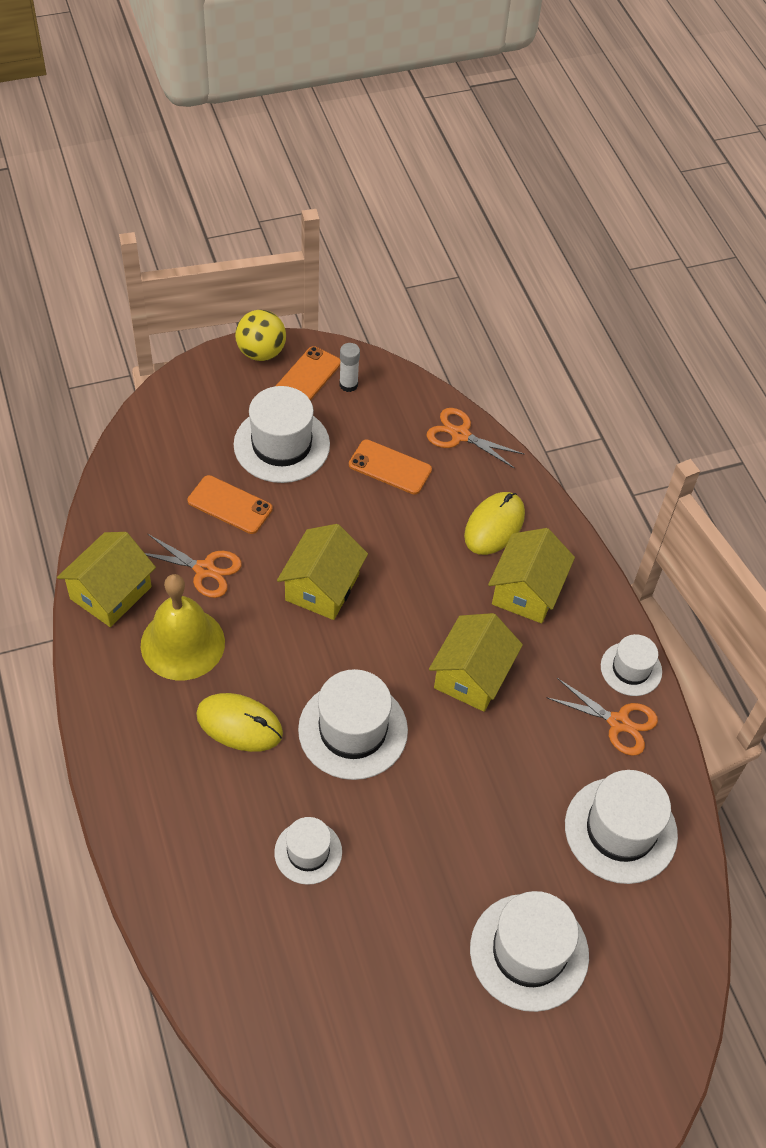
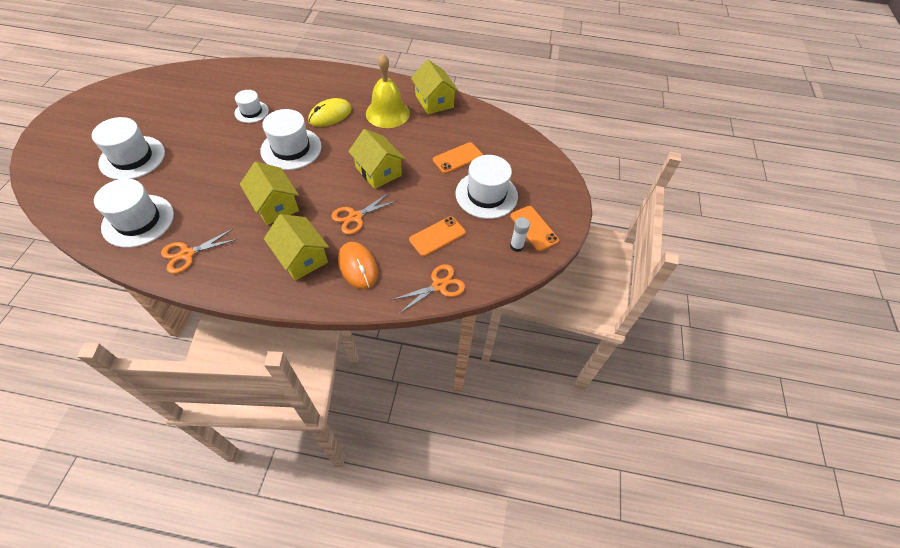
camera: 120 degrees right, 0 degrees up
orange scissors [145,534,242,598] -> orange scissors moved to [331,192,397,235]
yellow ball [235,310,286,361] -> none
yellow mouse [464,492,525,555] -> orange mouse [338,242,378,289]
white hat [601,634,662,696] -> none

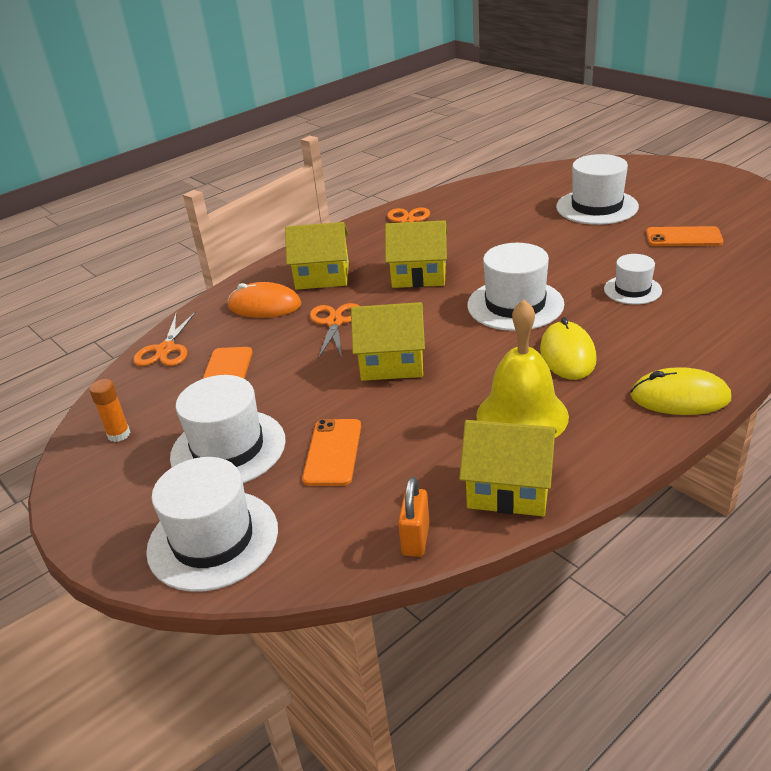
camera: 135 degrees right, 20 degrees down
white hat [94,179,174,248] -> white hat moved to [146,457,278,592]
orange phone [510,206,559,251] -> orange phone moved to [646,226,723,246]
white glue stick [510,217,530,252] -> orange glue stick [89,379,131,442]
none -> orange padlock [398,477,430,557]
none -> yellow mouse [630,367,731,415]

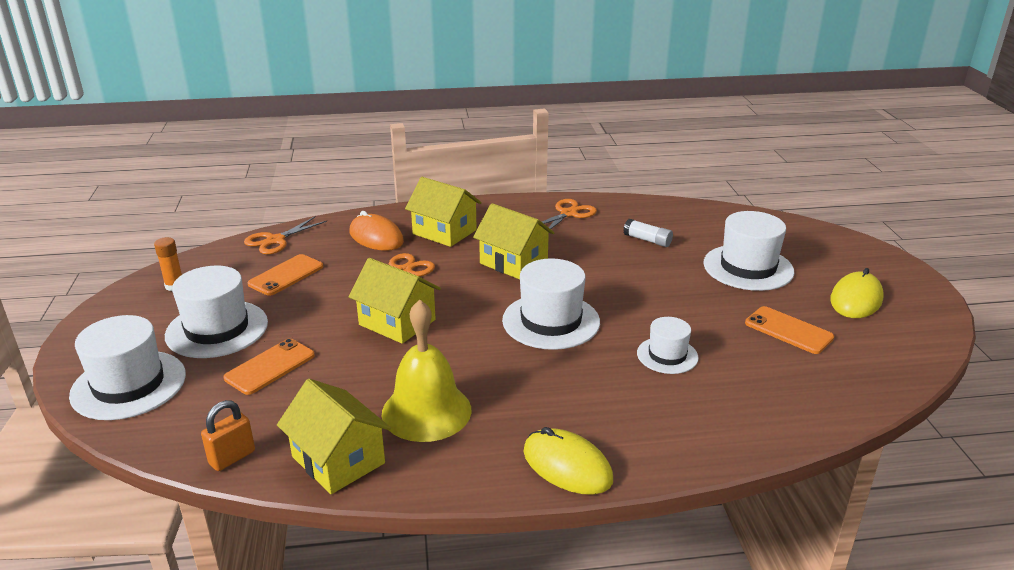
camera: 30 degrees right, 5 degrees down
yellow mouse [540,317,597,380] -> yellow mouse moved to [830,268,884,318]
none -> white glue stick [623,219,673,247]

